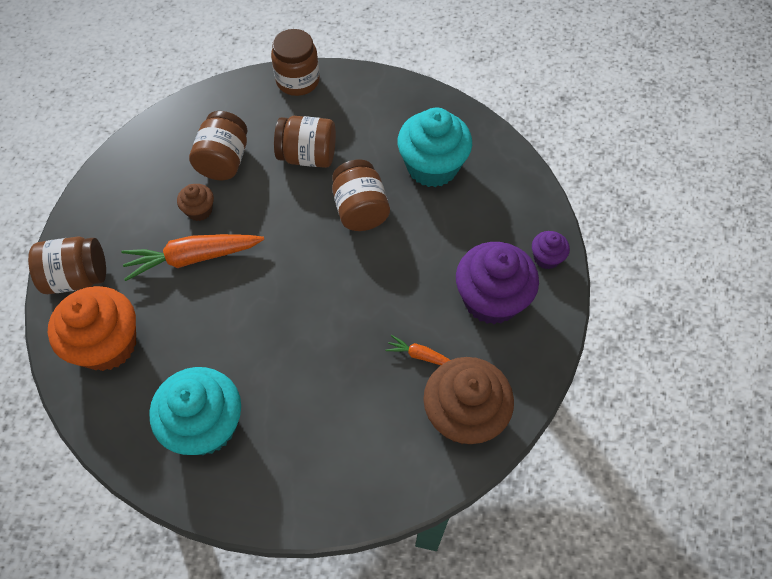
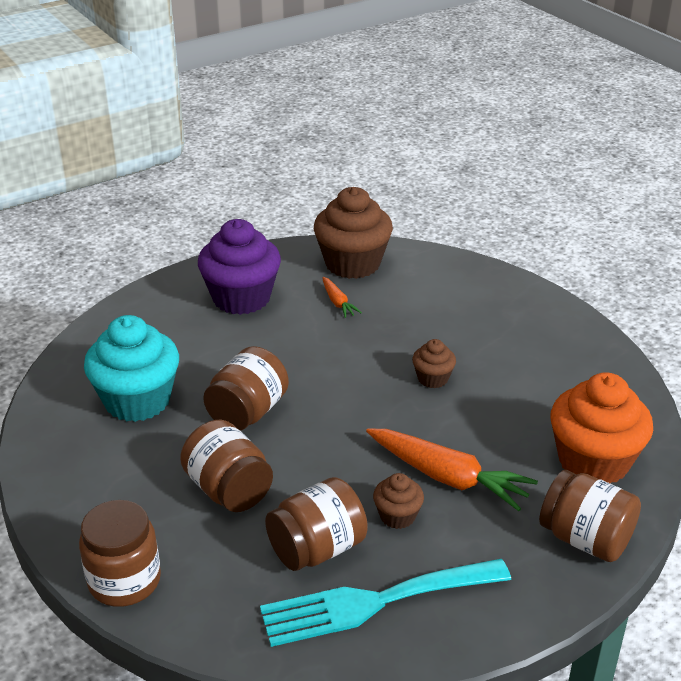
camera: 135 degrees left, 25 degrees down
turquoise cupcake [149,367,241,455] -> none
purple cupcake [532,231,570,269] -> none
none -> turquoise fork [260,559,511,647]
none -> brown cupcake [412,339,456,388]

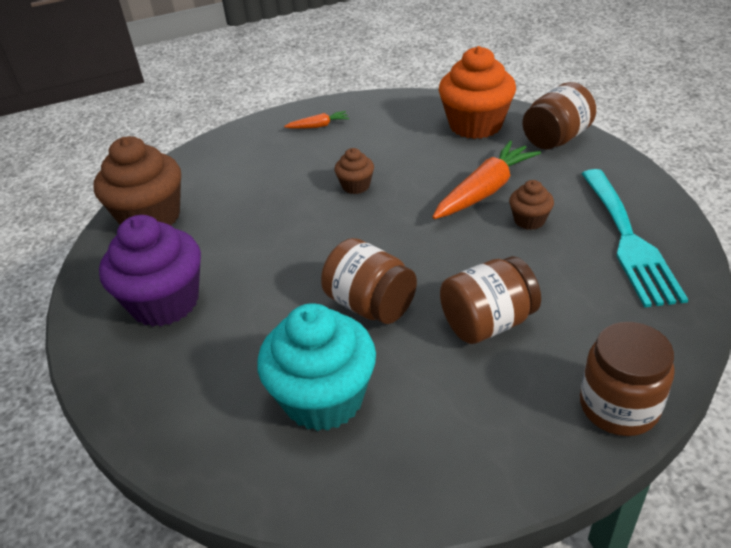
camera: 75 degrees left, 5 degrees up
brown jar [265,477,368,571] -> none
orange carrot [322,277,362,318] -> orange carrot moved to [284,111,349,129]

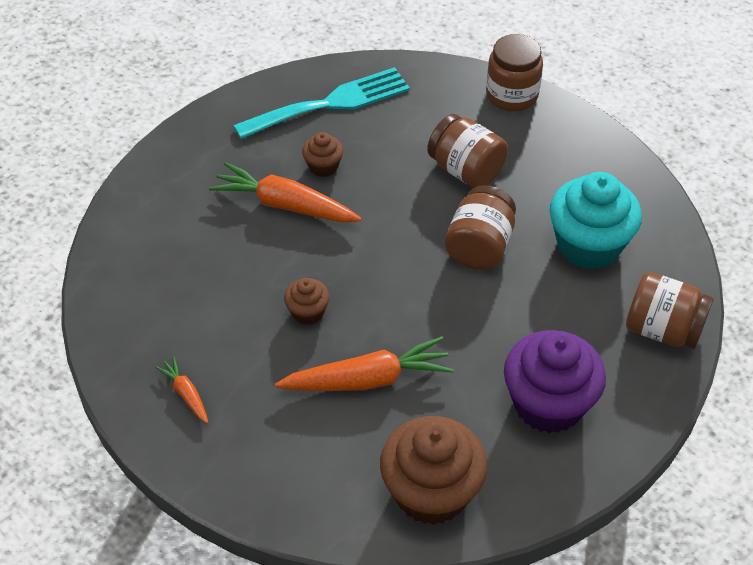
camera: 115 degrees left, 10 degrees up
orange cupcake [439,46,516,139] -> none
brown jar [523,82,596,149] -> brown jar moved to [626,272,714,349]
none -> orange carrot [275,336,454,391]

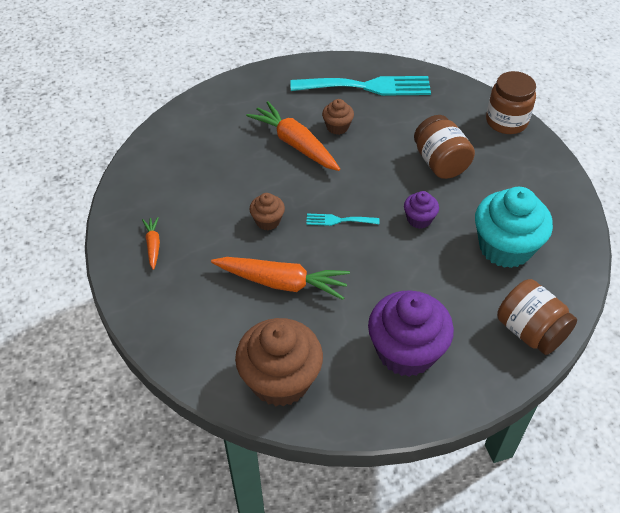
camera: 25 degrees right, 0 degrees up
brown jar [445,185,516,270] -> purple cupcake [404,191,439,229]
none -> turquoise fork [306,214,379,226]

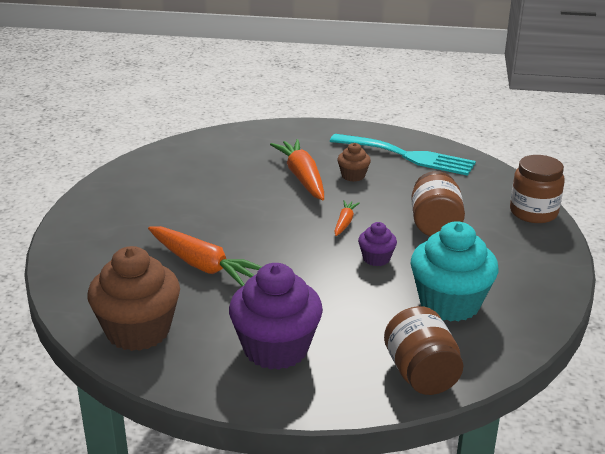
camera: 25 degrees right, 20 degrees down
orange carrot [142,217,160,270] -> orange carrot moved to [334,200,360,236]
brown cupcake [249,193,285,230] -> none
turquoise fork [306,214,379,226] -> none

